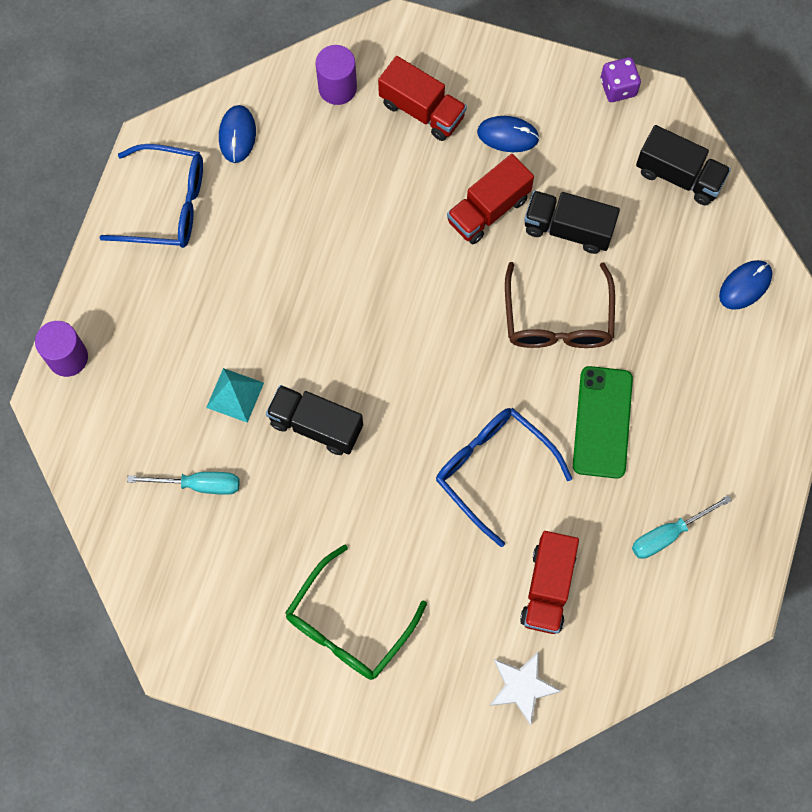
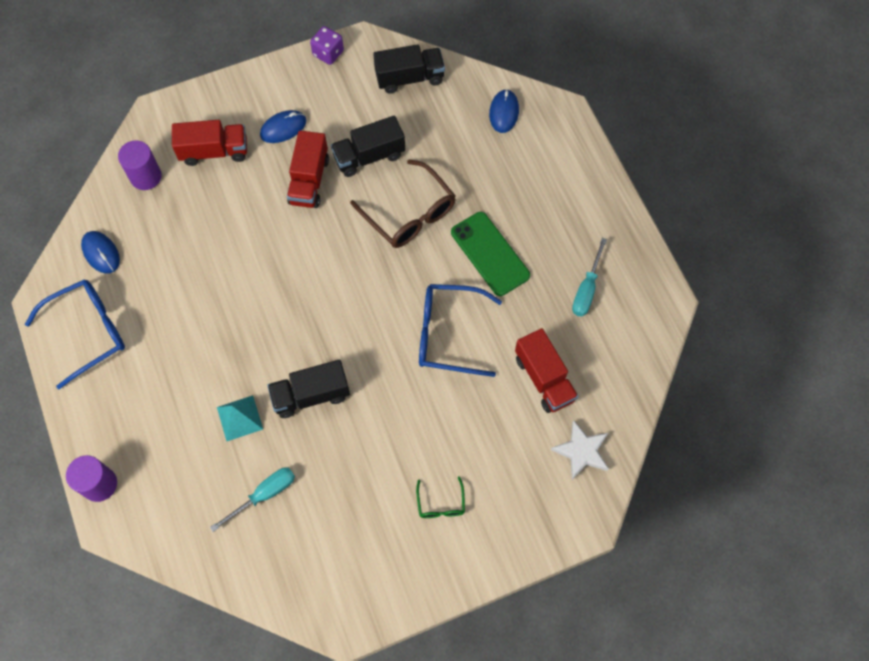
camera: 40 degrees left, 5 degrees down
green glasses [285,545,427,680] -> green glasses [416,476,465,518], size x0.49

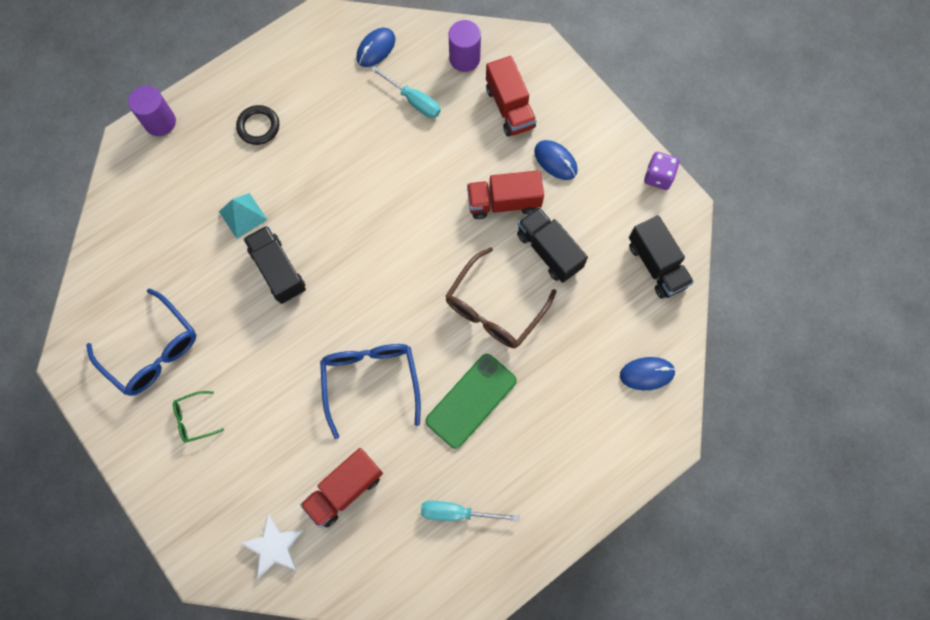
camera: 75 degrees right, 5 degrees up
blue glasses [25,279,125,389] -> blue glasses moved to [86,288,196,396]
turquoise screwdriver [210,467,295,532] -> turquoise screwdriver moved to [371,66,441,118]
none -> black ring [236,105,279,145]

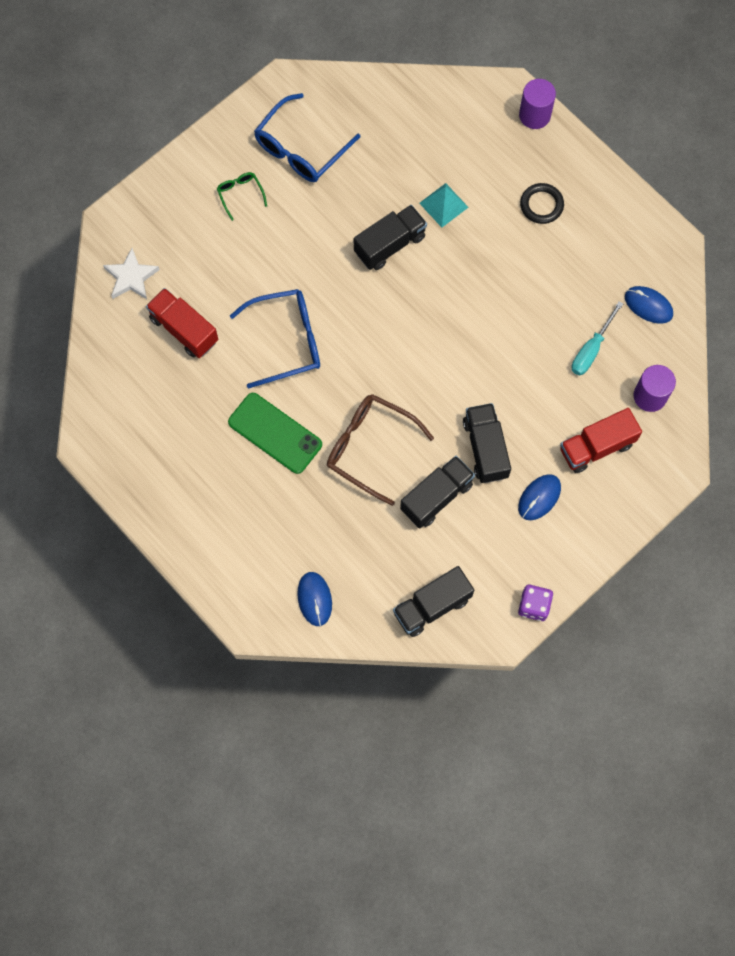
camera: 85 degrees right, 0 degrees up
turquoise screwdriver [421,501,519,522] -> none
red truck [467,170,544,219] -> black truck [463,403,511,483]

